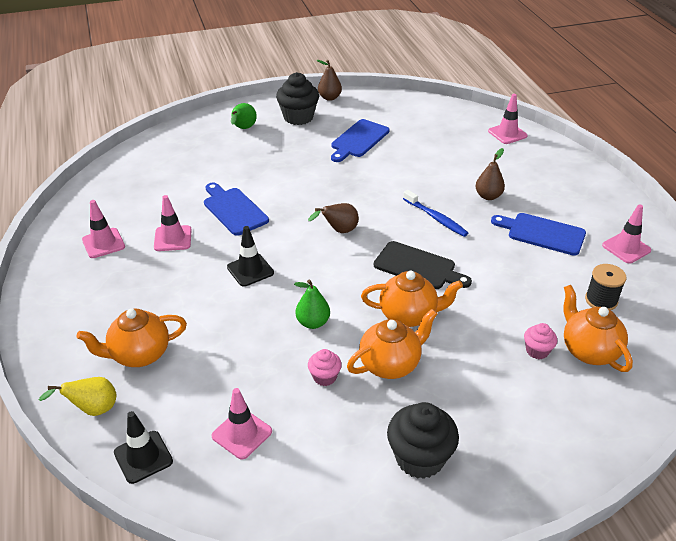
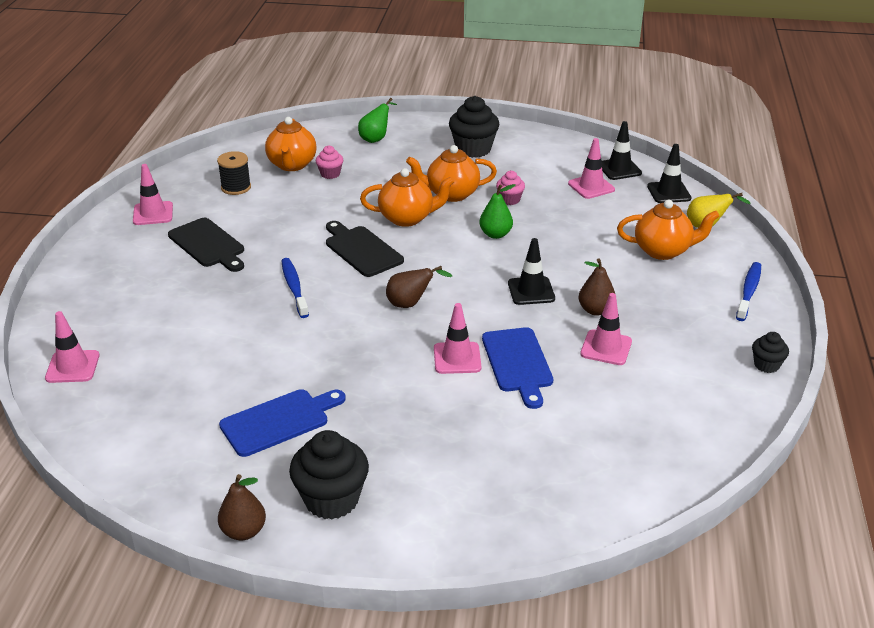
camera: 155 degrees left, 5 degrees down
pink traffic cone [82,200,125,258] -> pink traffic cone moved to [434,303,481,374]
green pear [231,103,257,129] -> green pear moved to [358,98,397,143]
orange teapot [361,271,463,327] -> orange teapot turned 150 degrees clockwise [360,168,455,227]
brown pear [476,148,505,200] -> brown pear moved to [579,258,615,316]
blue cutting board [491,213,586,256] -> black cutting board [168,218,244,272]
none -> black traffic cone [602,121,642,180]
none -> blue toothbrush [736,262,761,321]
none -> black cupcake [752,332,789,373]

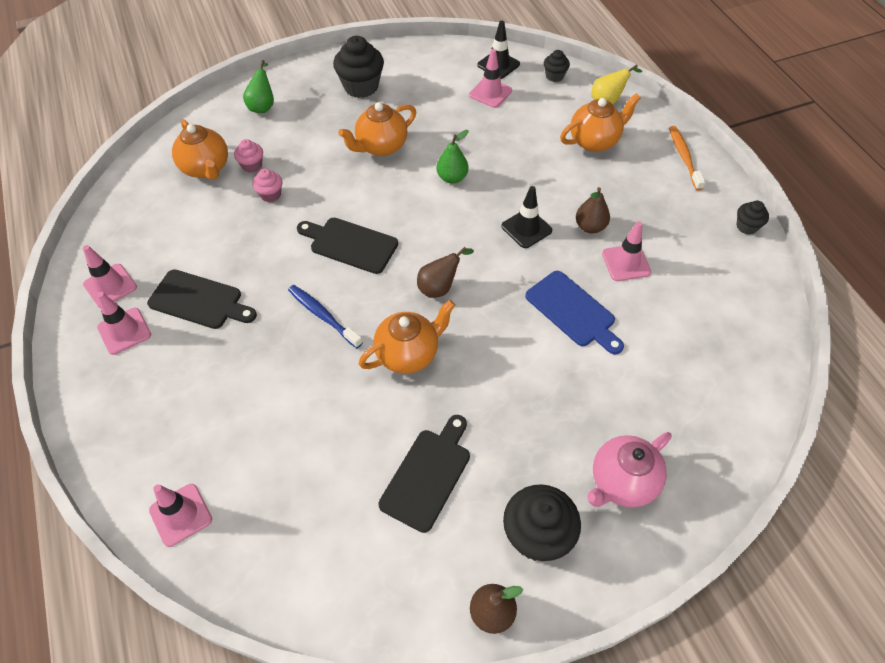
camera: 30 degrees left, 20 degrees up
black spool [217,151,251,195] -> none
blue cutting board [219,389,346,457] -> black cutting board [378,415,470,533]
orange teapot [360,168,455,227] -> orange teapot moved to [359,300,455,374]
pink traffic cone [434,303,481,374] -> pink traffic cone moved to [97,292,151,355]
pink cupcake [496,171,525,205] -> pink cupcake moved to [252,169,282,202]
black traffic cone [647,144,691,203] -> black cupcake [544,50,570,82]
blue toothbrush [736,262,761,321] -> orange toothbrush [669,126,706,191]
none -> pink teapot [587,432,672,508]

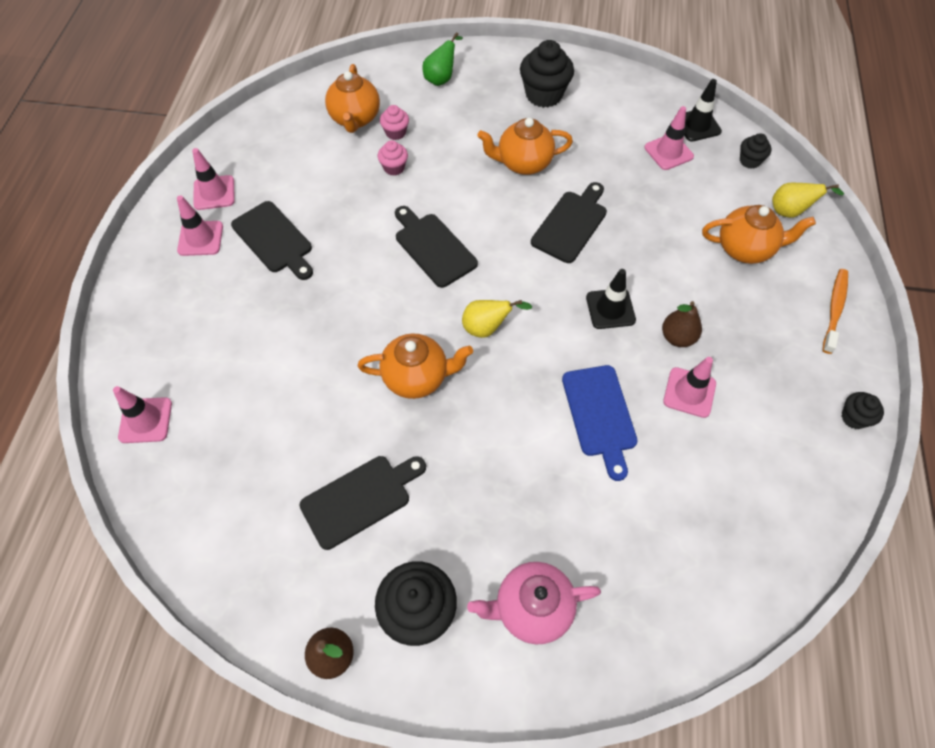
camera: 30 degrees right, 5 degrees up
blue toothbrush [288,285,363,348] -> none
brown pear [417,247,474,298] -> yellow pear [462,300,532,338]
green pear [436,130,469,184] -> black cutting board [531,182,607,263]

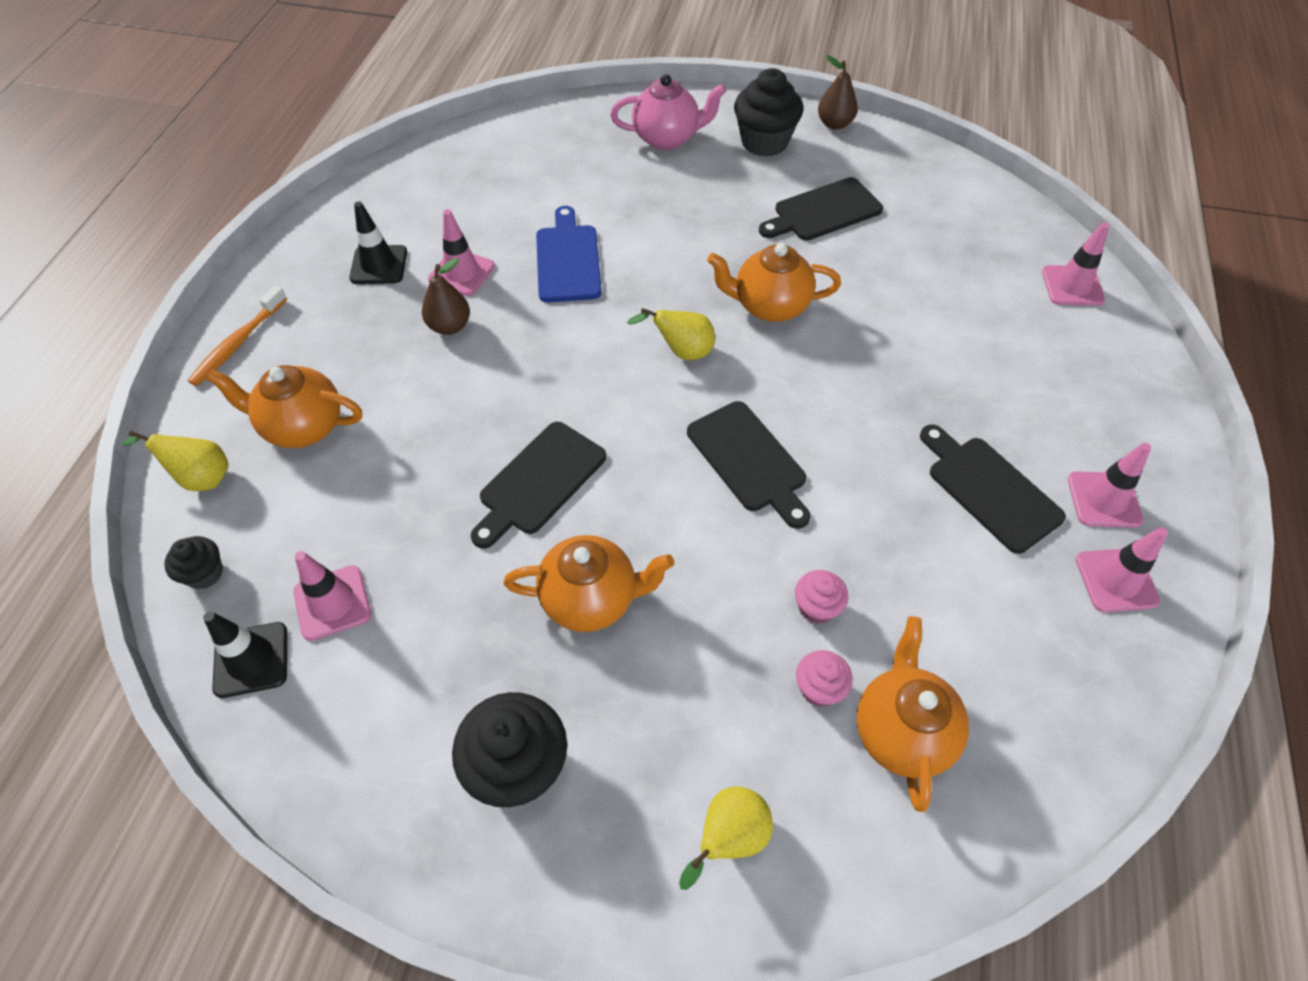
camera: 175 degrees left, 5 degrees down
green pear [422,32,463,86] -> yellow pear [679,786,773,890]
black traffic cone [586,269,636,329] -> black traffic cone moved to [349,201,407,284]
black cupcake [841,392,884,429] -> none

